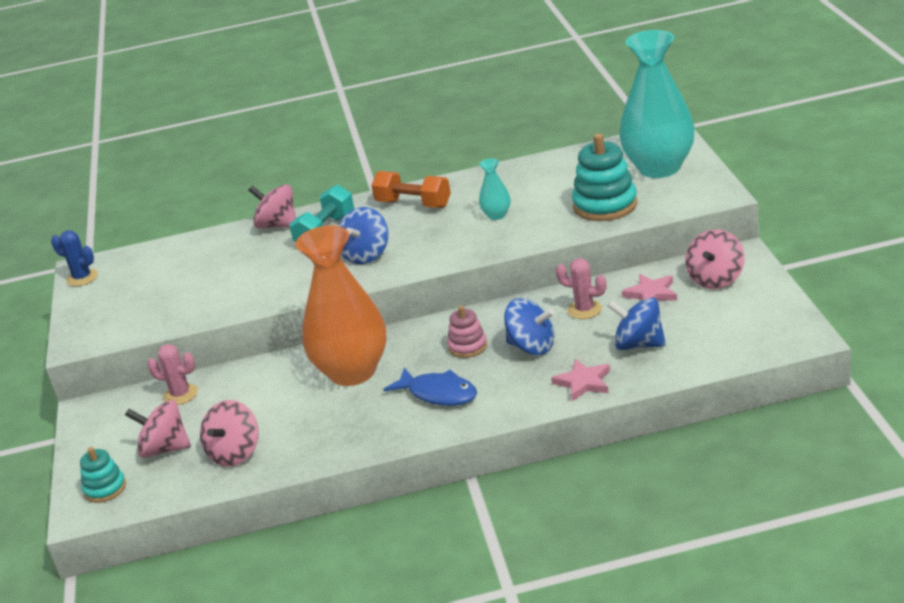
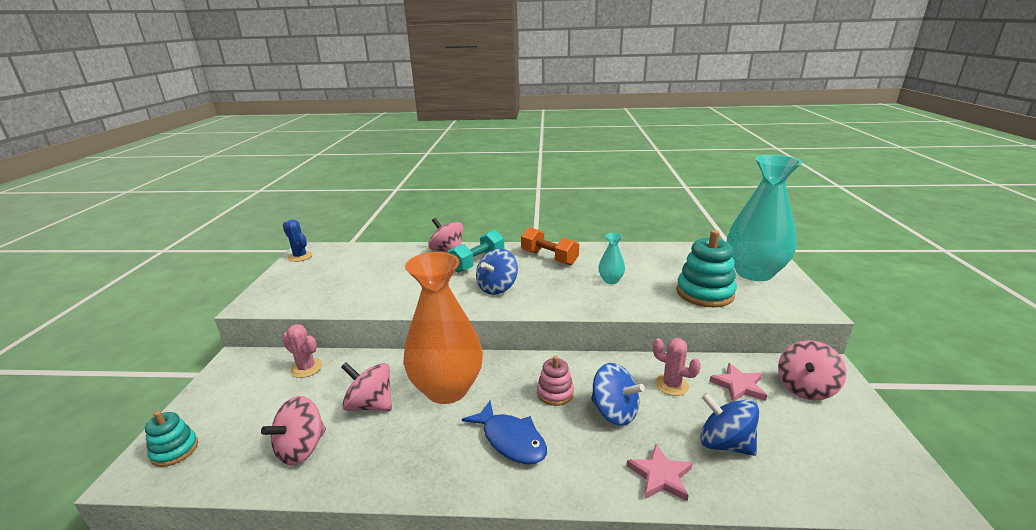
camera: 10 degrees right, 5 degrees down
pink spinning top [125,400,191,458] -> pink spinning top moved to [341,362,392,411]

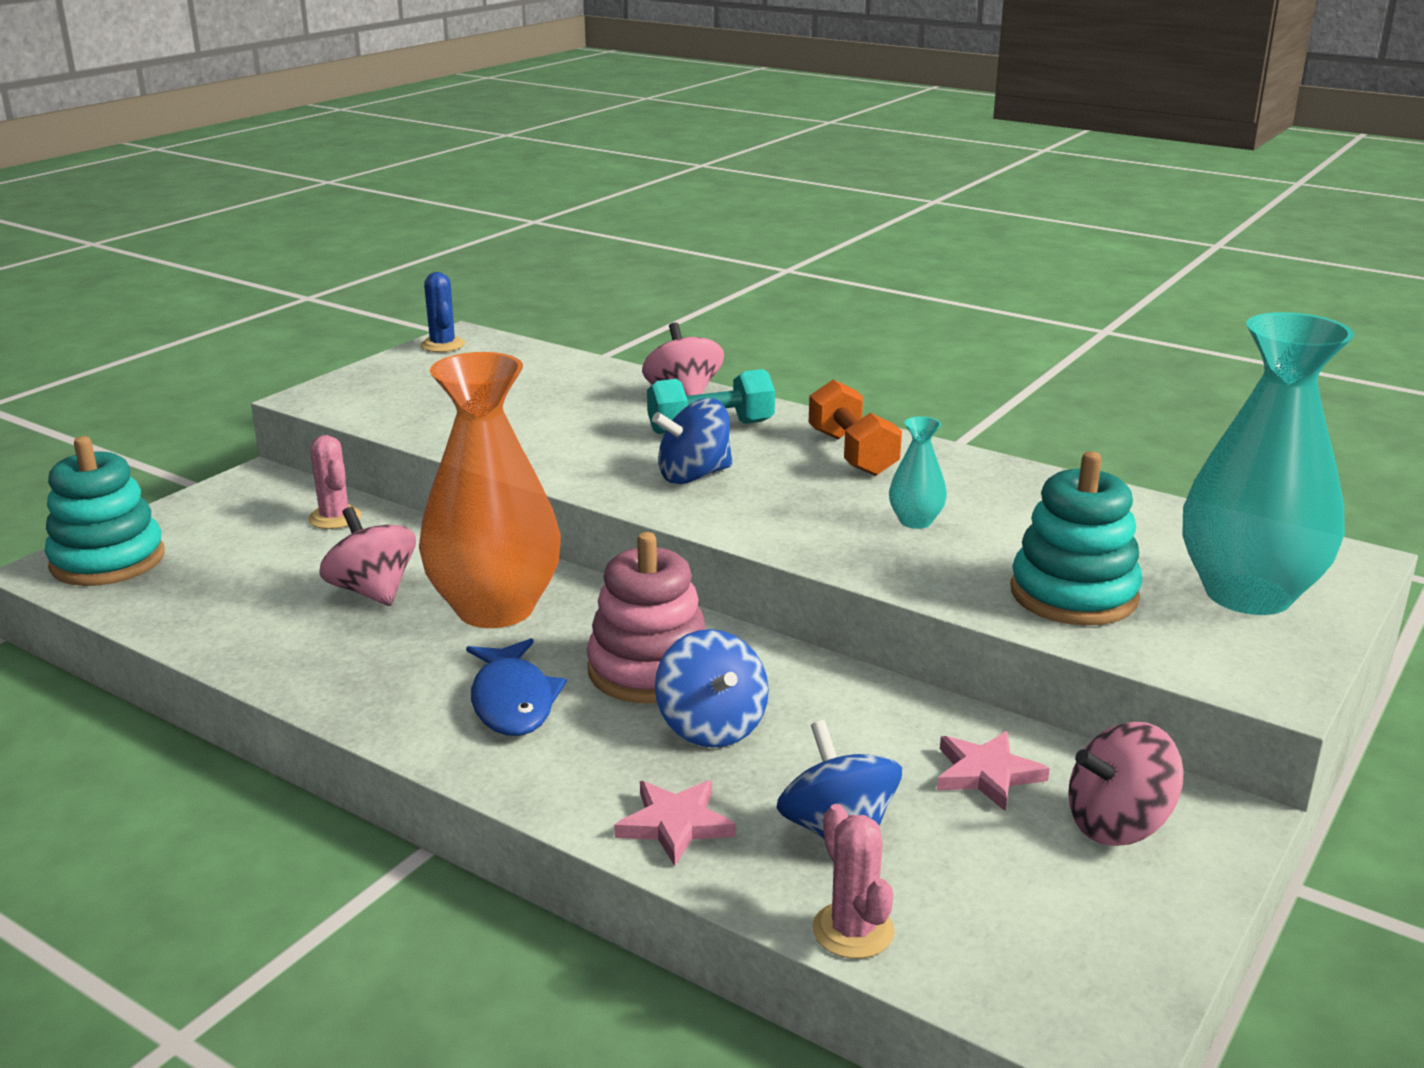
camera: 30 degrees right, 0 degrees up
turquoise stacking toy [145,411,198,467] -> turquoise stacking toy [45,436,165,586], size x1.76
pink spinning top [261,396,326,466] -> none
pink stacking toy [537,356,574,406] -> pink stacking toy [587,532,705,703], size x1.76
pink cactus [653,338,701,396] -> pink cactus moved to [812,804,895,959]

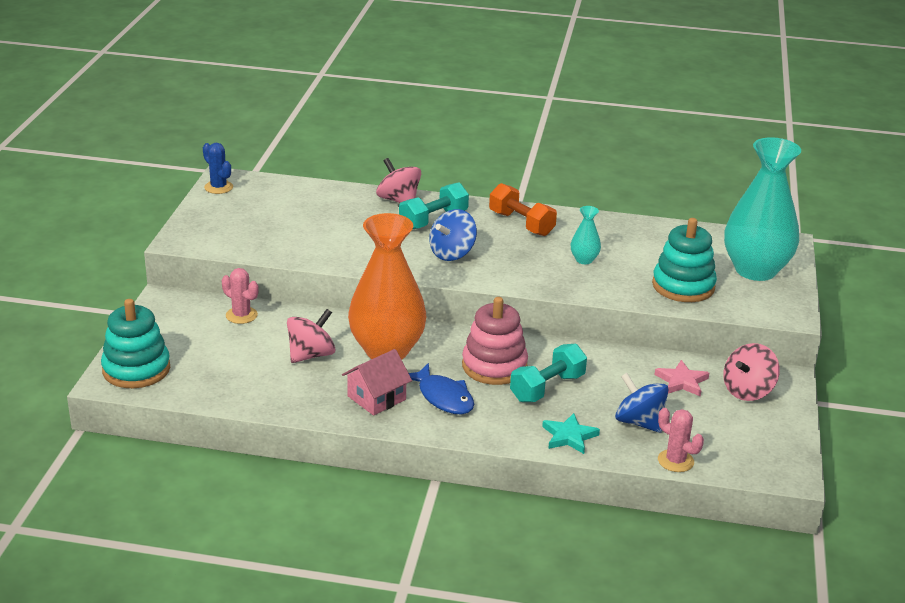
camera: 25 degrees left, 5 degrees up
pink spinning top [319,507,416,606] -> pink spinning top turned 105 degrees clockwise [287,309,336,363]
pink star [614,780,736,866] -> turquoise star [542,413,600,454]
blue spinning top [655,629,769,748] -> turquoise dumbbell [510,344,587,402]
none -> pink house [342,349,412,415]

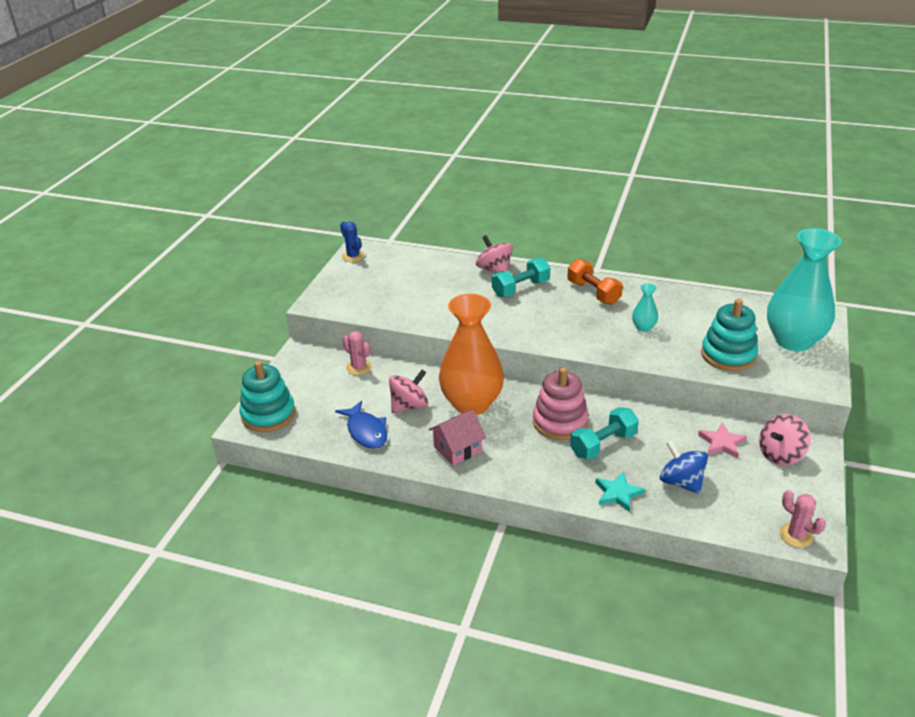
camera: 10 degrees right, 5 degrees up
blue fish [409,363,474,415] -> blue fish moved to [335,401,387,449]
blue spinning top [429,209,477,261] -> none
pink cactus [658,408,704,472] -> pink cactus moved to [780,490,826,548]

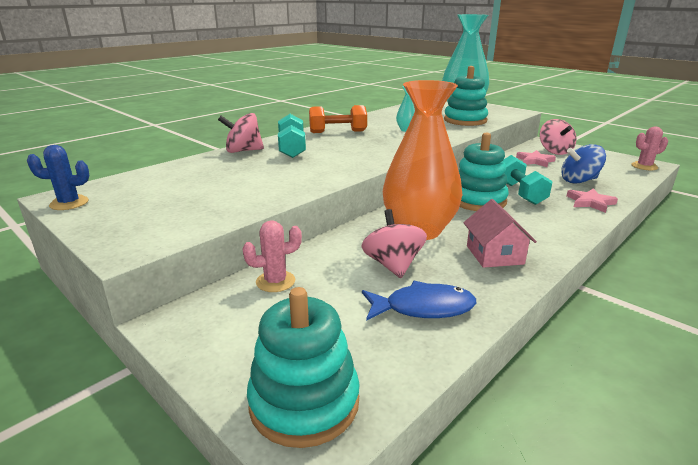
camera: 65 degrees left, 10 degrees down
pink stacking toy [533,367,589,440] -> turquoise stacking toy [459,133,509,211]
turquoise star [595,472,645,512] -> pink star [566,188,618,213]

